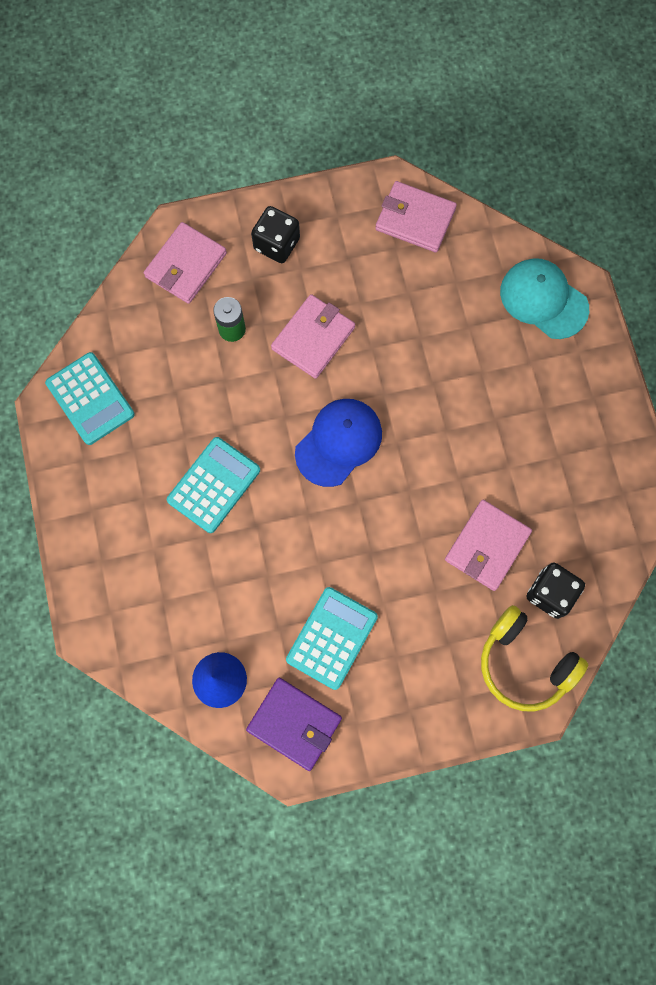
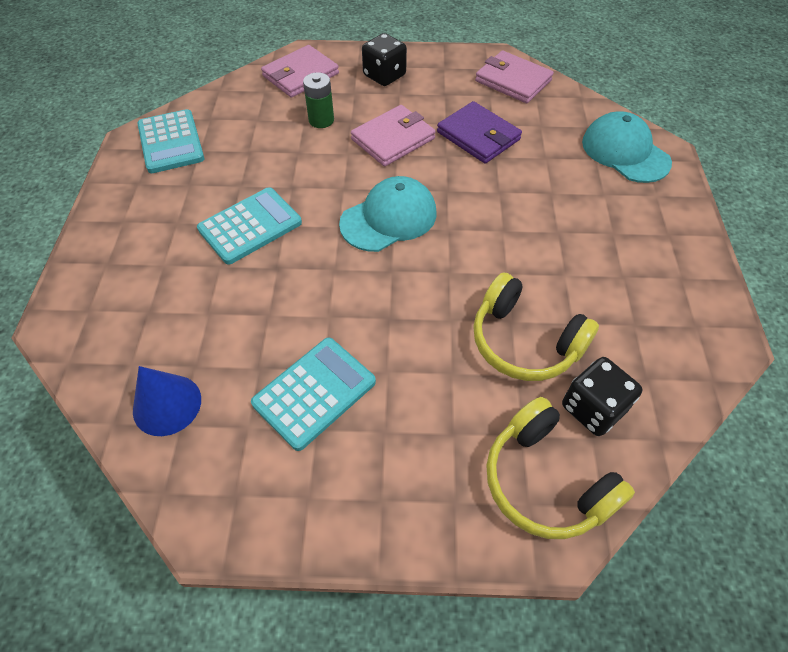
camera: 15 degrees right, 20 degrees down
purple wallet [246,678,342,771] -> purple wallet moved to [437,101,522,163]
blue cap [295,399,382,487] -> turquoise cap [339,176,436,252]
pink wallet [445,500,532,591] -> yellow headphones [473,272,599,381]

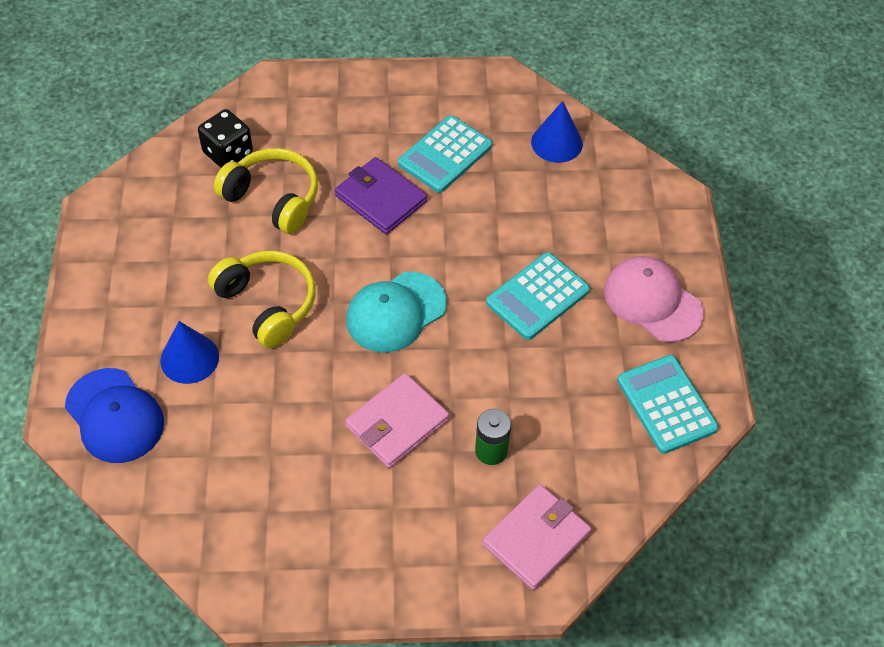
camera: 175 degrees right, 0 degrees up
black dice [362,33,407,86] -> none
purple wallet [437,101,522,163] -> purple wallet moved to [335,157,427,234]
pink wallet [475,51,554,103] -> none
yellow headphones [486,397,635,539] -> yellow headphones moved to [208,251,316,348]
turquoise cap [582,112,672,183] -> blue cap [65,368,164,463]
none -> blue cone [160,321,219,384]
none -> pink cap [604,256,704,342]

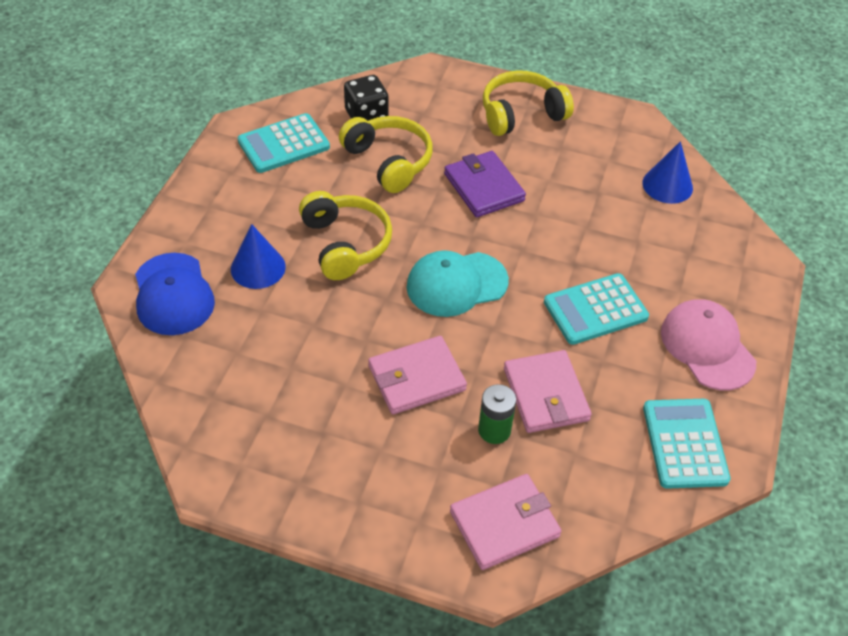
camera: 20 degrees right, 5 degrees down
turquoise calculator [398,115,492,193] -> turquoise calculator moved to [238,113,330,173]
none -> yellow headphones [483,70,574,136]
none -> pink wallet [504,350,592,433]

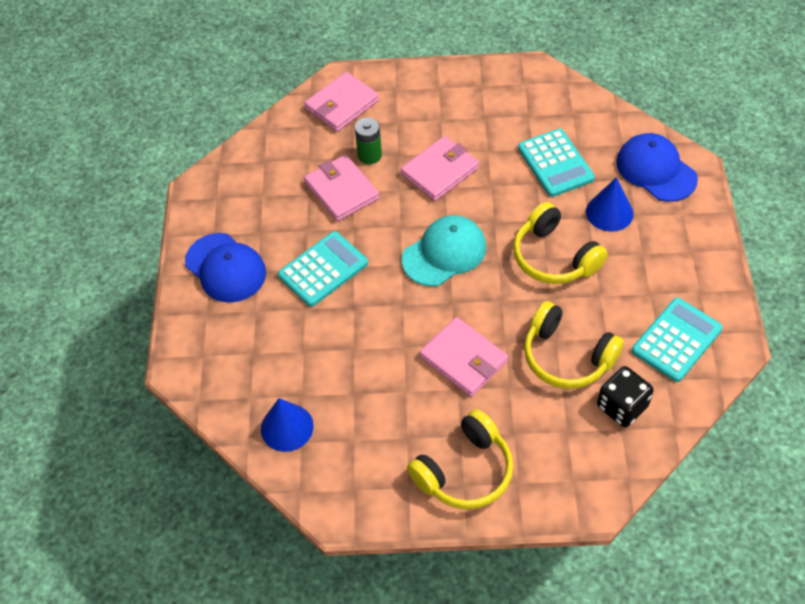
camera: 165 degrees right, 5 degrees up
purple wallet [444,151,526,217] -> pink wallet [419,317,508,397]
turquoise calculator [643,399,731,489] -> turquoise calculator moved to [518,129,595,197]
pink cap [661,299,756,390] -> blue cap [185,233,266,303]

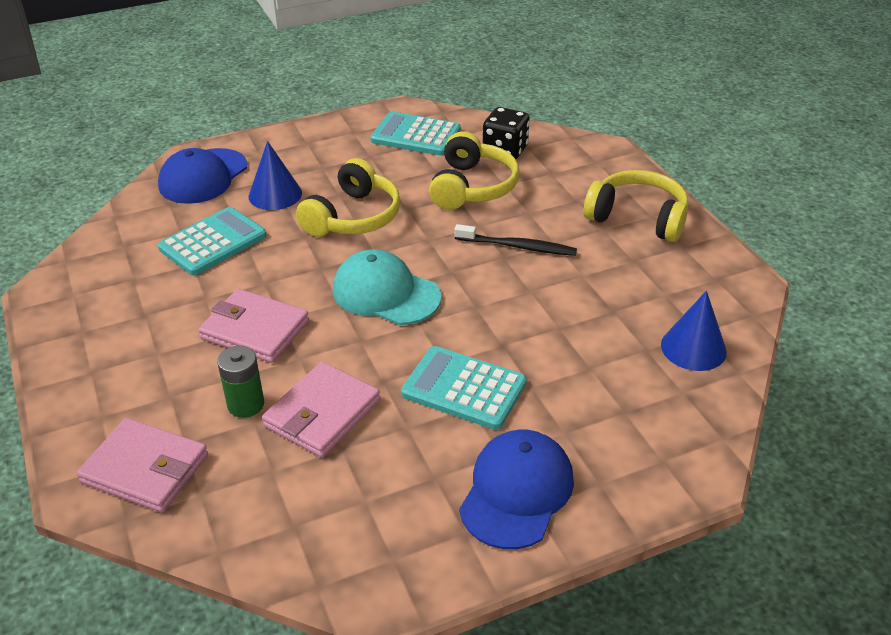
camera: 115 degrees left, 15 degrees down
pink wallet [419,317,508,397] -> black toothbrush [454,224,577,256]

